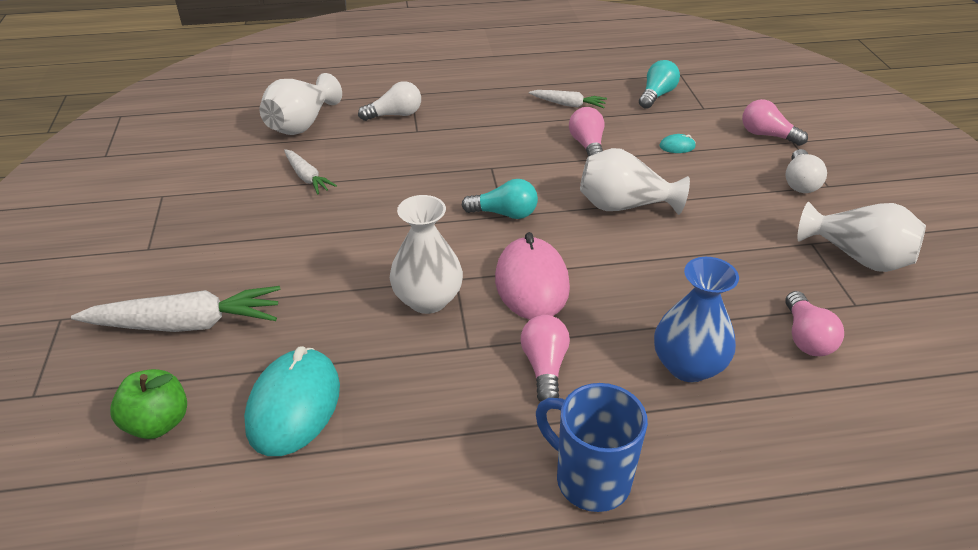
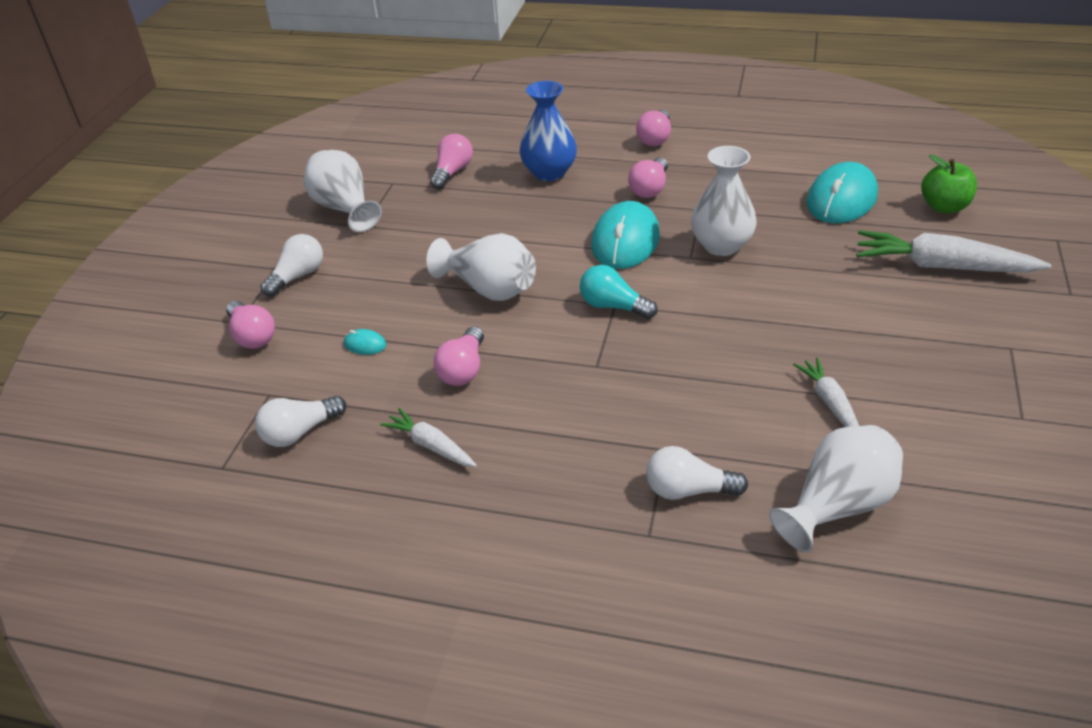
camera: 155 degrees left, 0 degrees up
pink mouse [495,232,570,320] -> turquoise mouse [591,201,660,269]
blue mug [536,383,648,512] -> pink light bulb [636,110,671,146]
turquoise light bulb [639,60,680,109] -> white light bulb [255,396,346,447]

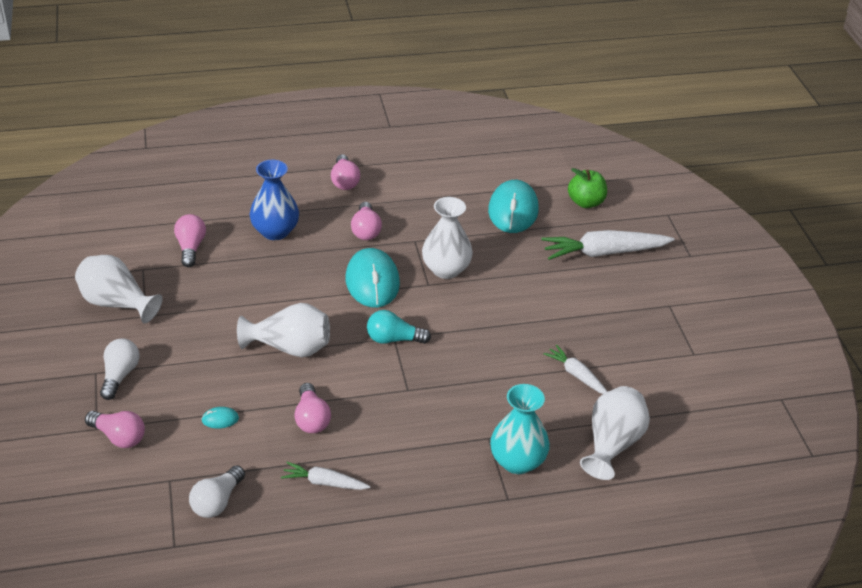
camera: 30 degrees left, 0 degrees up
white light bulb [646,446,748,500] -> turquoise vase [490,384,550,474]

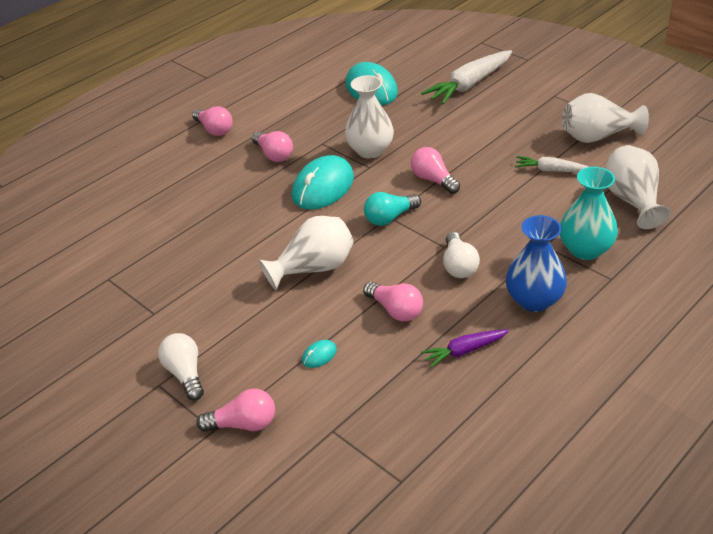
camera: 30 degrees left, 0 degrees up
white vase [75,255,162,323] -> white vase moved to [562,93,649,143]
pink light bulb [174,214,206,267] -> pink light bulb moved to [411,147,460,194]
white light bulb [189,465,245,518] -> white light bulb moved to [443,232,480,278]
blue vase [250,160,299,240] -> blue vase moved to [506,215,567,312]
white carrot [281,462,371,490] -> purple carrot [421,329,509,368]
turquoise mouse [346,248,400,308] -> turquoise mouse turned 75 degrees clockwise [292,155,354,210]
green apple [568,168,607,208] -> none

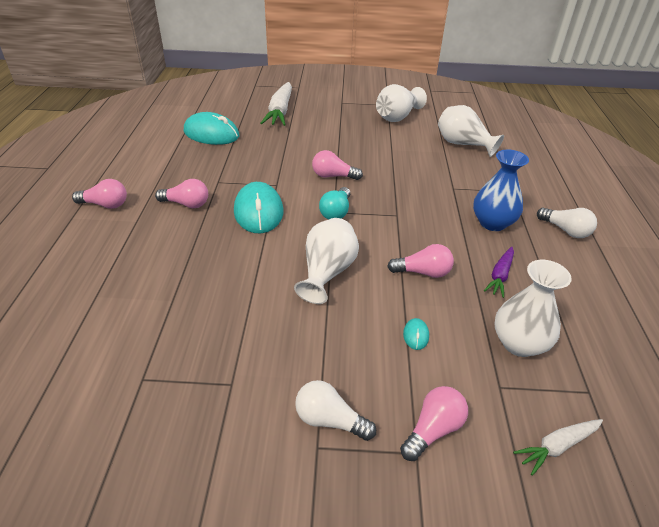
camera: 45 degrees left, 0 degrees up
white vase [345,75,394,158] -> white vase moved to [495,260,572,357]
white light bulb [443,232,480,278] -> white light bulb moved to [537,207,597,238]
white carrot [515,156,588,172] -> white carrot moved to [513,419,603,476]
turquoise vase [560,167,618,260] -> none

